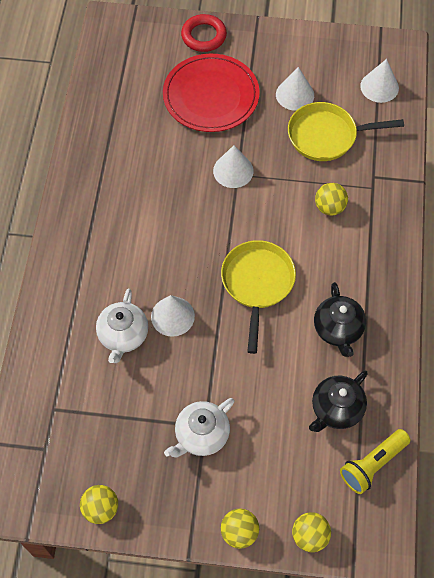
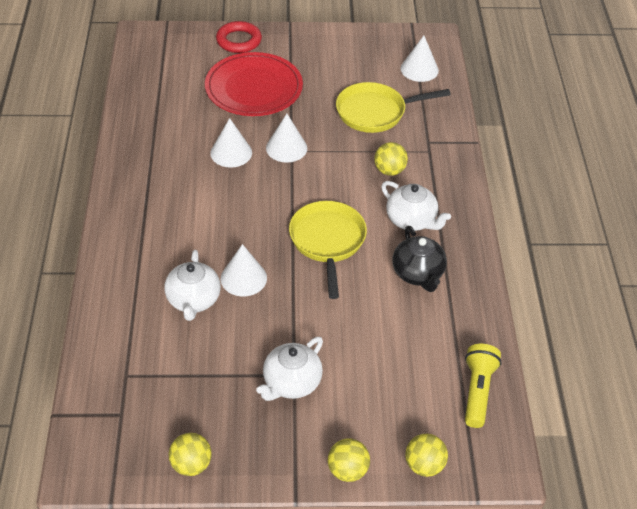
camera: 10 degrees left, 15 degrees down
white cone [276,67,314,111] -> white cone moved to [210,118,252,168]
black teapot [309,370,368,432] -> none
yellow flashlight [340,429,410,494] -> yellow flashlight turned 150 degrees clockwise [465,344,502,428]
none -> white teapot [381,181,451,231]

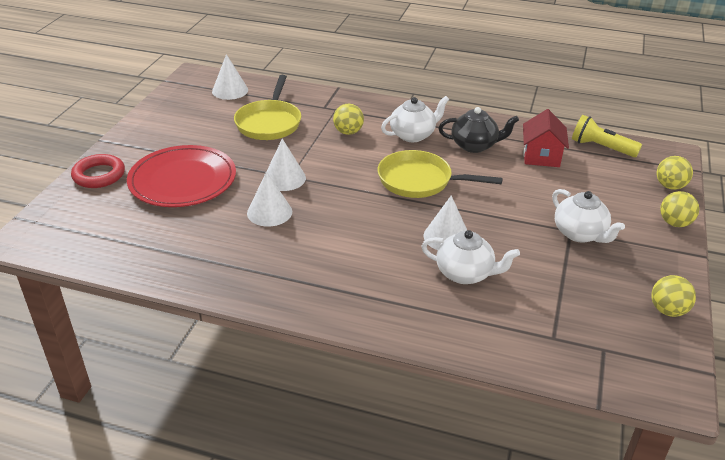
camera: 70 degrees left, 10 degrees down
none -> red house [523,109,569,167]

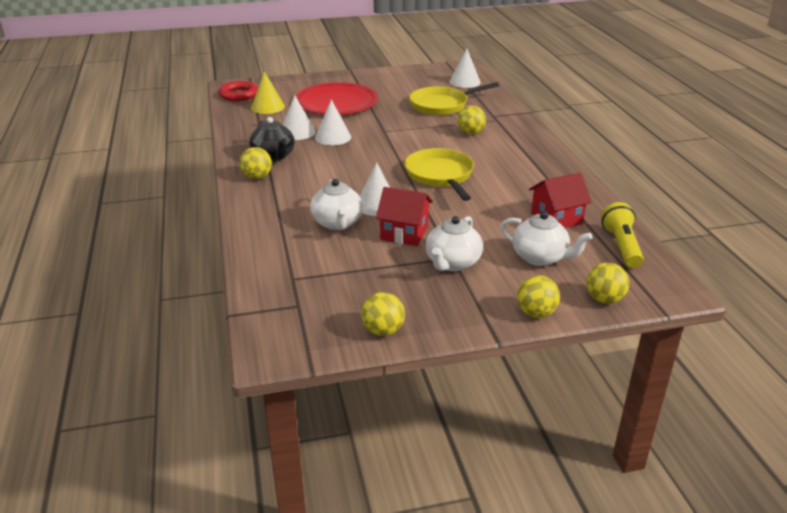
camera: 60 degrees right, 5 degrees down
red ring [71,154,125,188] -> red ring moved to [219,81,258,101]
white cone [267,139,306,191] -> white cone moved to [283,95,316,140]
white teapot [381,96,449,142] -> white teapot moved to [500,211,592,266]
black teapot [438,107,519,153] -> black teapot moved to [249,117,295,162]
none -> yellow ball [239,147,272,179]
none -> yellow cone [251,71,285,114]
none -> red house [376,187,433,246]

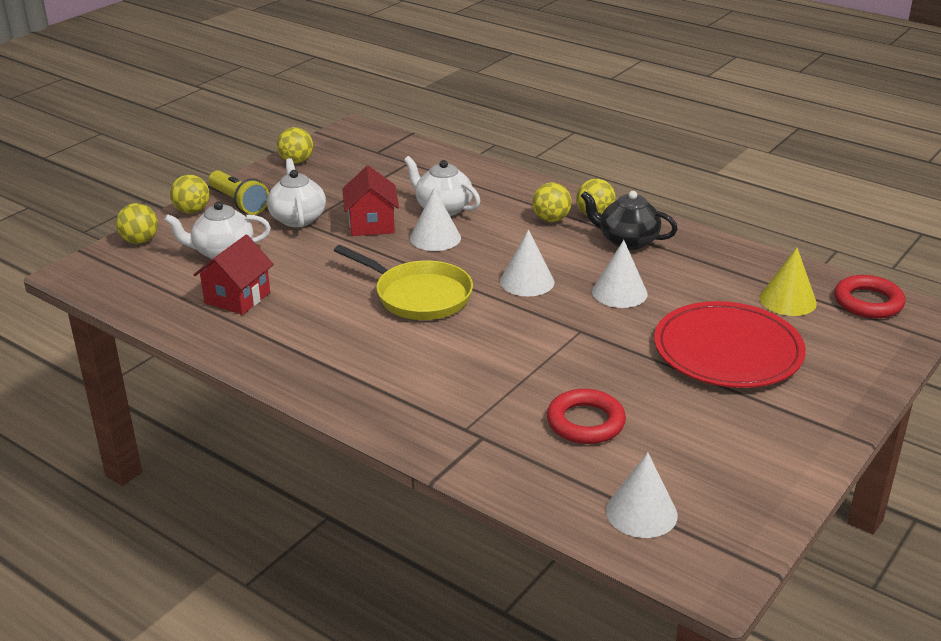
camera: 140 degrees right, 0 degrees up
white cone [283,95,316,140] -> white cone moved to [500,229,554,296]
red house [376,187,433,246] -> red house turned 75 degrees counterclockwise [342,166,399,236]
yellow pan [409,82,500,115] -> red ring [547,389,626,444]
yellow ball [457,106,486,135] -> yellow ball moved to [532,183,572,222]
yellow flashlight [601,202,644,268] -> yellow flashlight moved to [209,170,269,215]

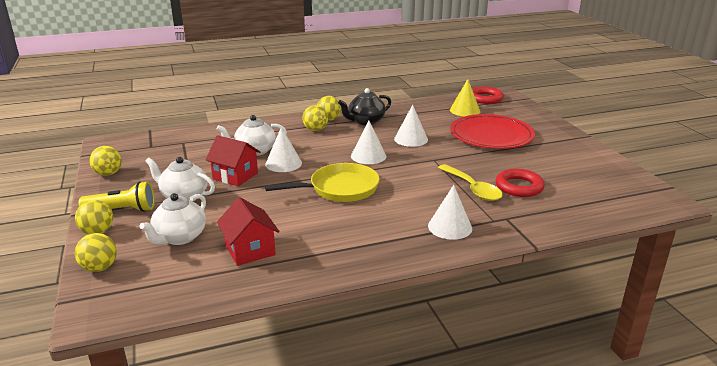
camera: 55 degrees left, 5 degrees down
white cone [606,452,678,538] -> white cone moved to [428,185,472,240]
none -> yellow spoon [438,164,503,201]

